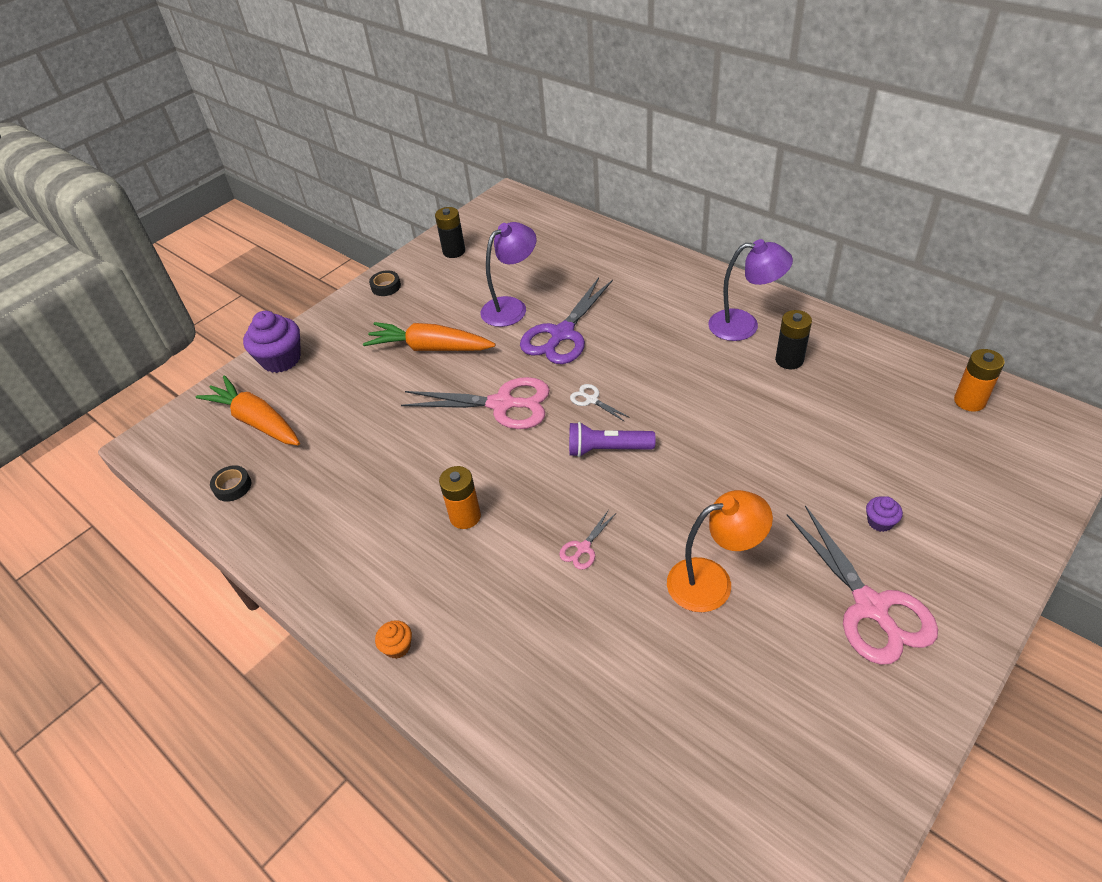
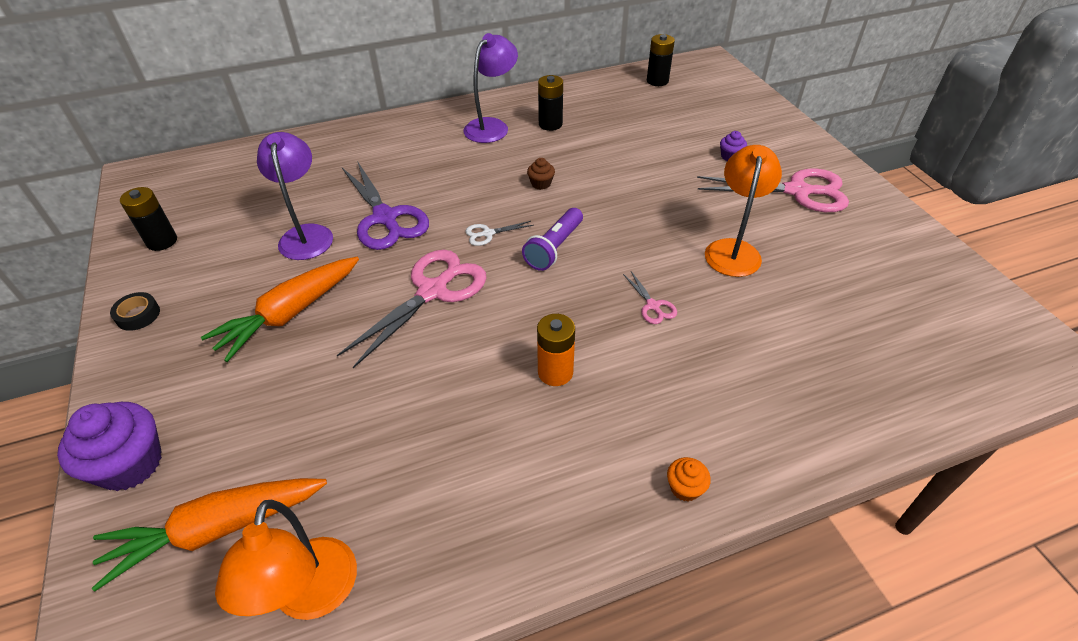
camera: 65 degrees left, 0 degrees up
black tape [210,465,251,502] -> orange lamp [215,500,357,620]
orange battery [954,349,1005,412] -> black battery [647,34,675,86]
none -> brown cupcake [527,158,555,190]

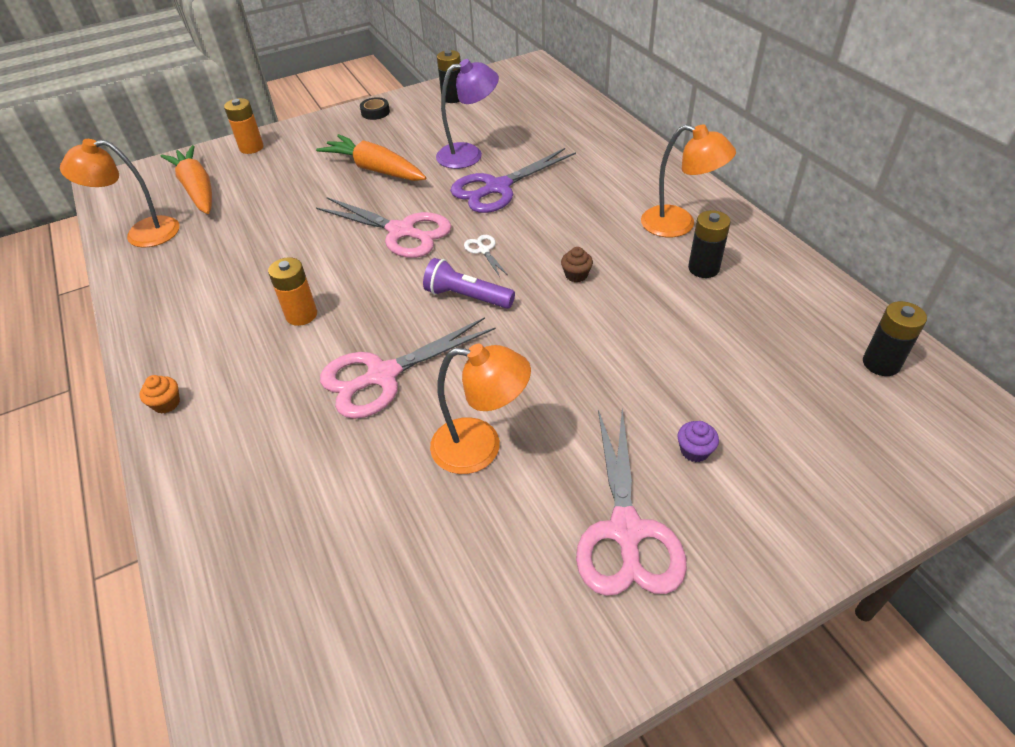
camera: 85 degrees right, 0 degrees up
purple cupcake [57,402,162,491] -> orange battery [224,98,264,154]
purple lamp [464,33,518,143] -> orange lamp [641,124,736,237]
pink scissors [623,271,677,324] -> pink scissors [320,317,496,419], size x2.26

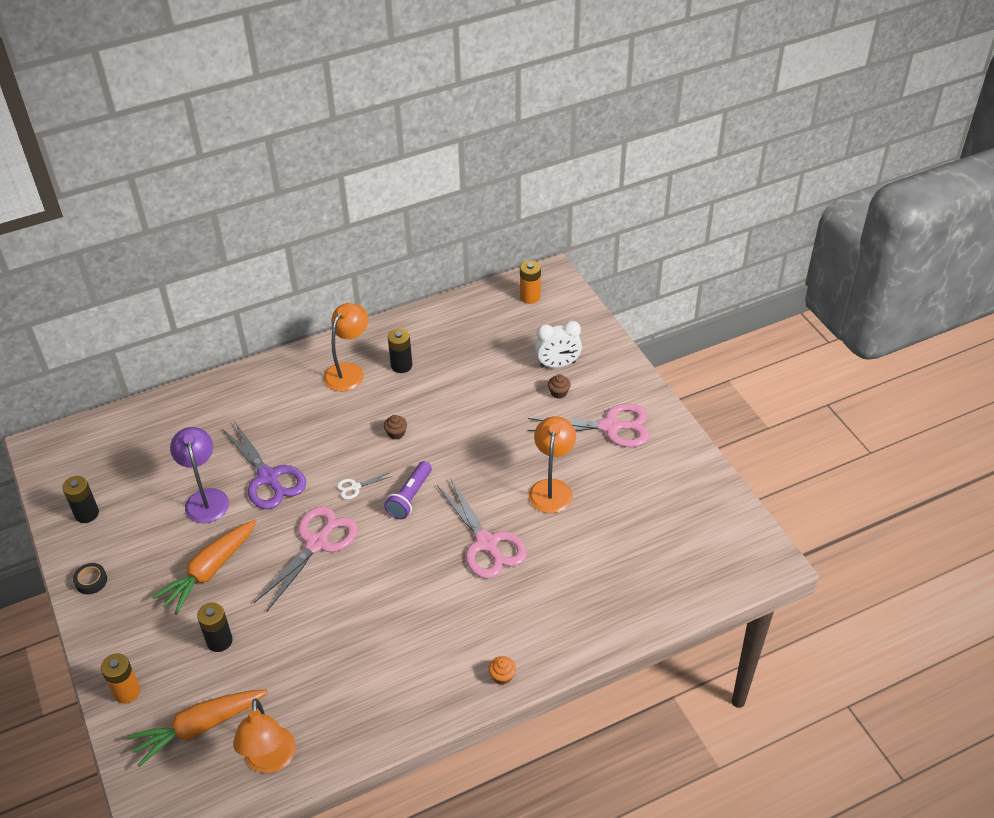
camera: 90 degrees left, 0 degrees up
orange battery [268,257,317,326] -> orange battery moved to [520,260,541,304]
purple cupcake [677,421,719,462] -> brown cupcake [548,374,571,398]
black battery [863,301,927,376] -> black battery moved to [197,602,233,652]
none -> white clock [535,321,582,368]

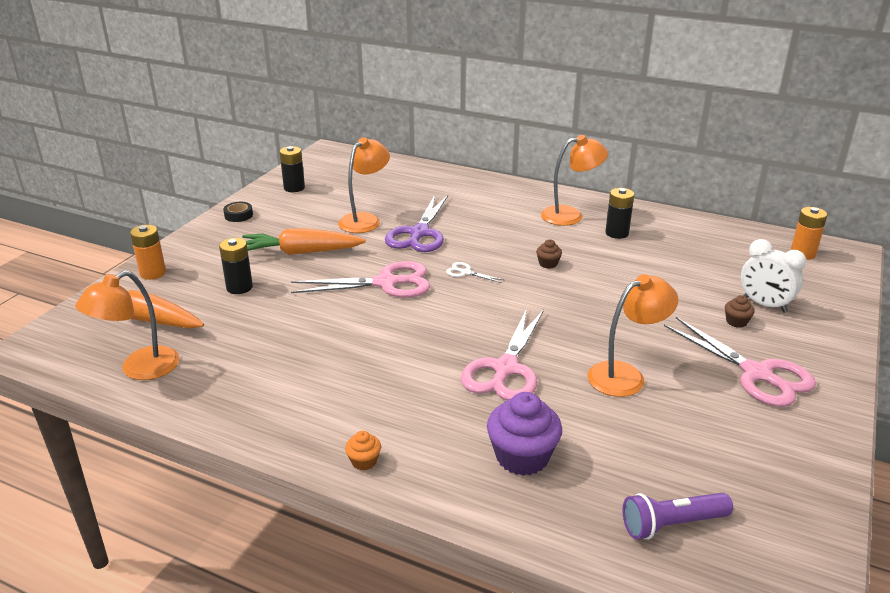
camera: 50 degrees right, 15 degrees down
purple lamp [170,427,229,523] -> orange lamp [338,137,390,233]
purple flashlight [384,461,432,519] -> purple flashlight moved to [622,493,733,540]
none -> purple cupcake [487,392,562,476]

